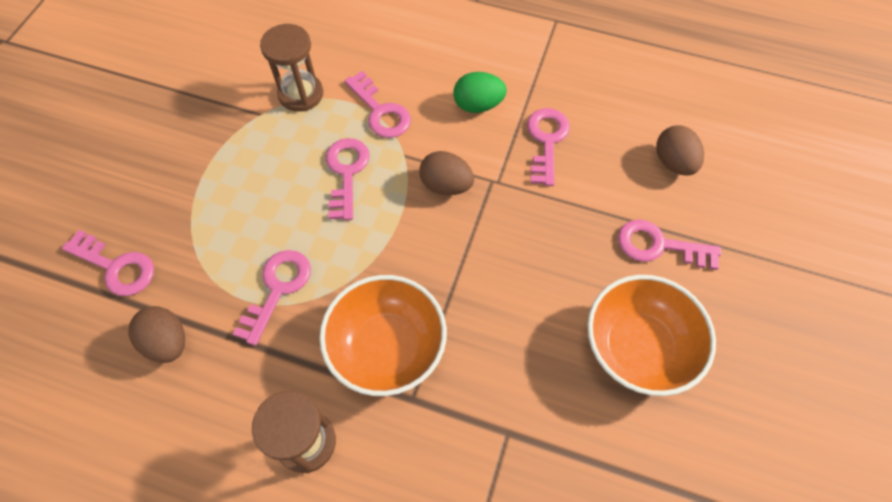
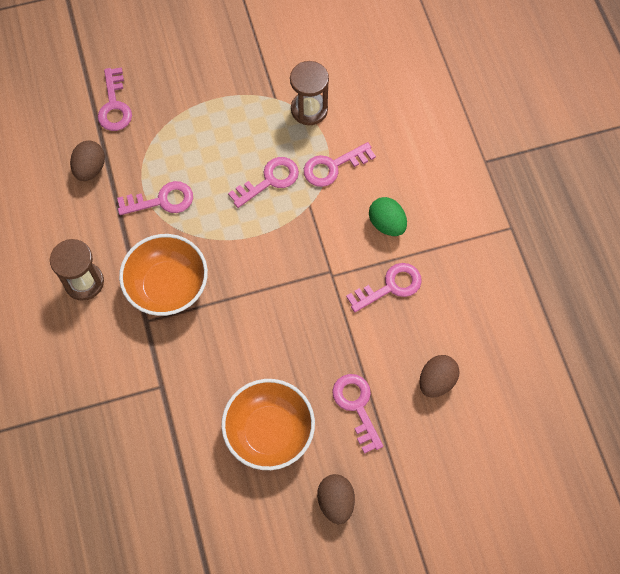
camera: 55 degrees right, 5 degrees up
pink key [344,71,411,138] -> pink key turned 45 degrees clockwise [304,142,376,187]
brown egg [420,151,474,195] -> brown egg moved to [317,474,355,524]

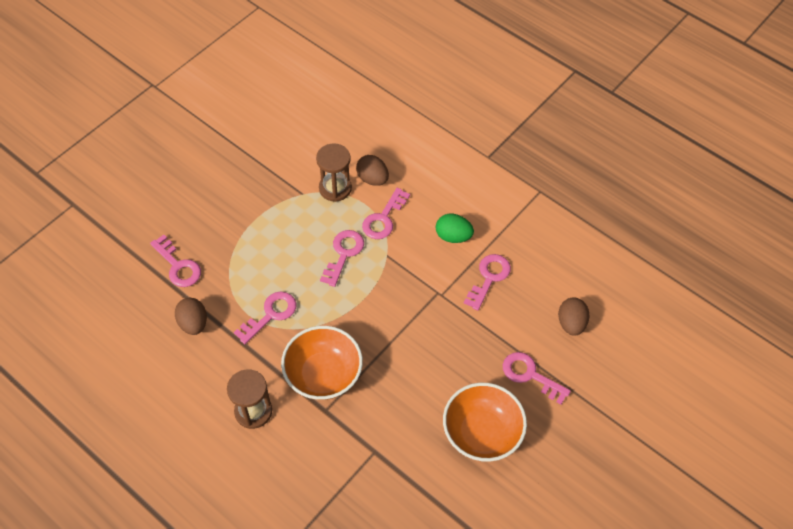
camera: 35 degrees left, 10 degrees down
brown egg [317,474,355,524] -> brown egg moved to [356,155,389,186]

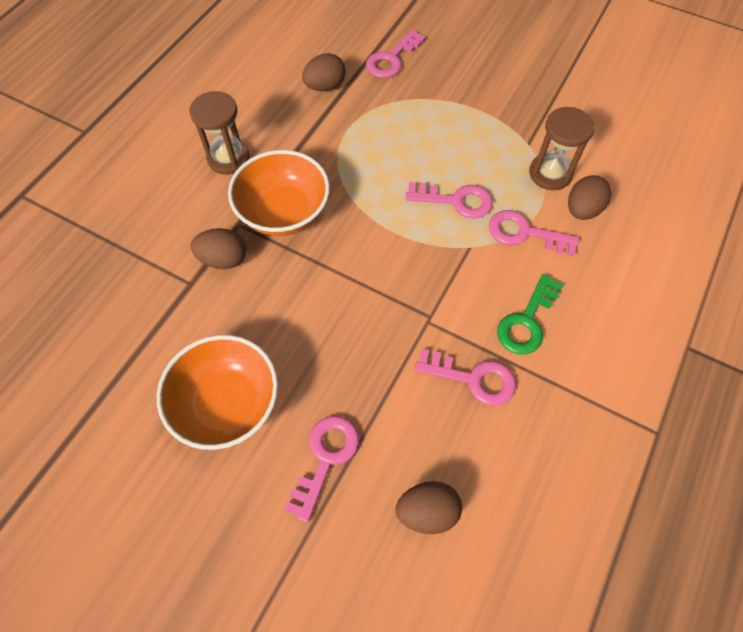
camera: 80 degrees right, 5 degrees up
pink key [234,292,297,344] -> none
green egg [436,214,474,243] -> green key [497,274,563,355]
none -> brown egg [191,228,246,269]

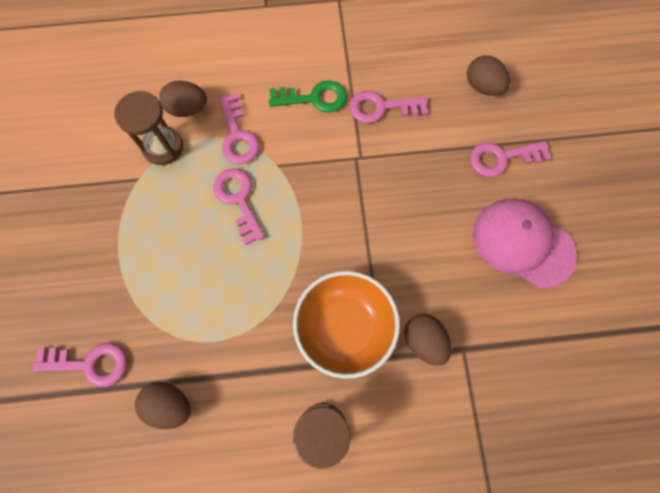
camera: 125 degrees left, 10 degrees up
orange bowl [157,335,278,450] -> pink cap [473,199,577,288]
pink key [414,349,516,406] -> pink key turned 75 degrees counterclockwise [349,91,428,123]

